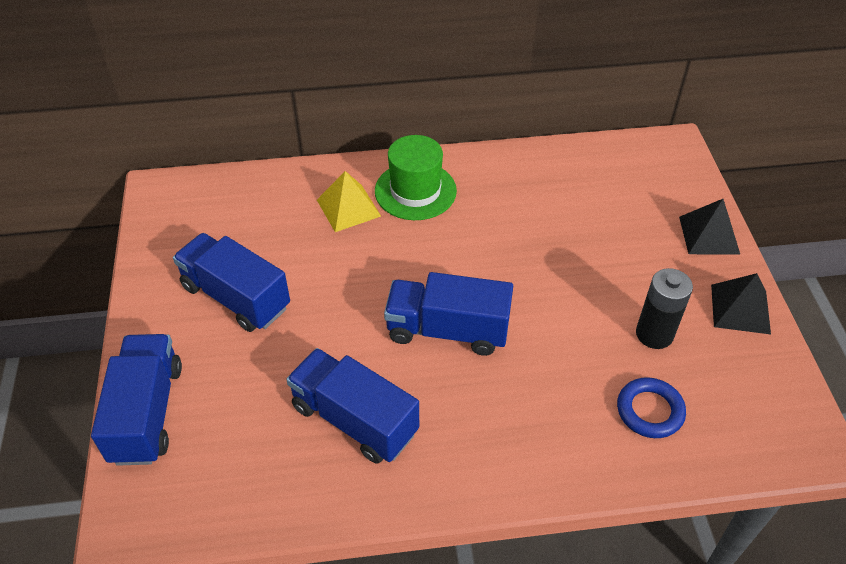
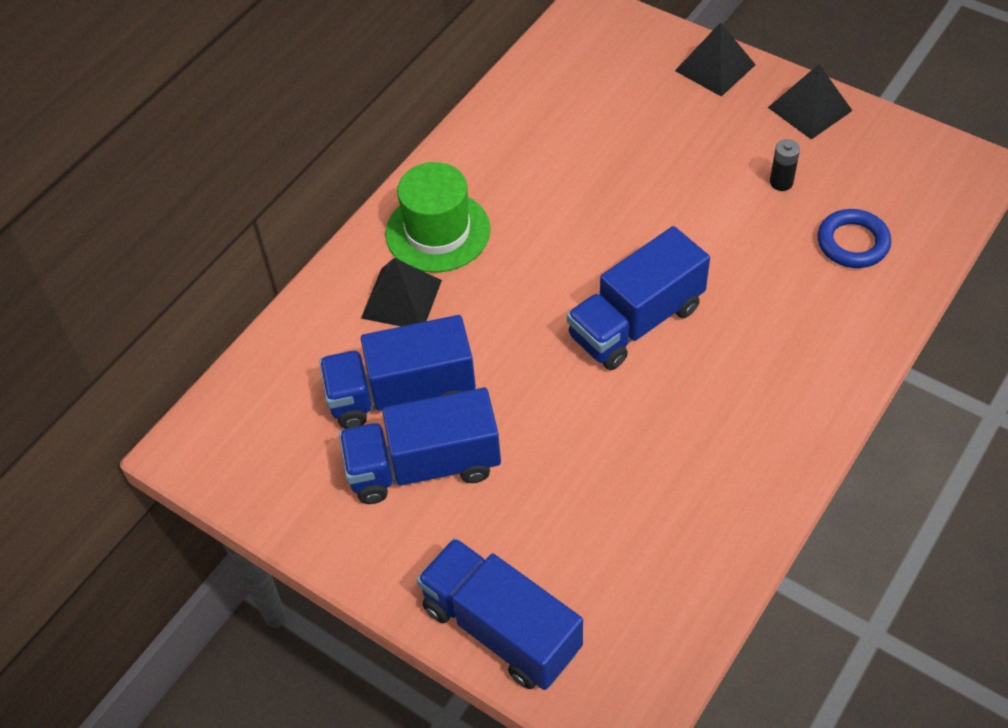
camera: 45 degrees left, 5 degrees up
blue truck [286,348,419,464] -> blue truck moved to [319,315,476,429]
yellow pyramid [317,171,381,232] -> black pyramid [361,258,442,326]
black battery [636,268,693,349] -> black battery [770,139,800,191], size x0.57

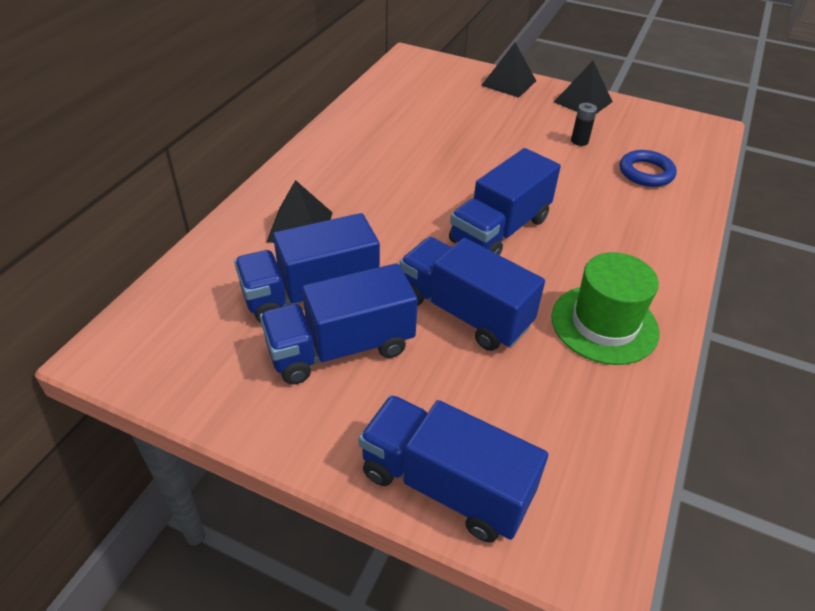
camera: 15 degrees left, 10 degrees down
green hat [385,162,490,273] -> green hat moved to [551,252,659,365]
none -> blue truck [399,237,545,351]

